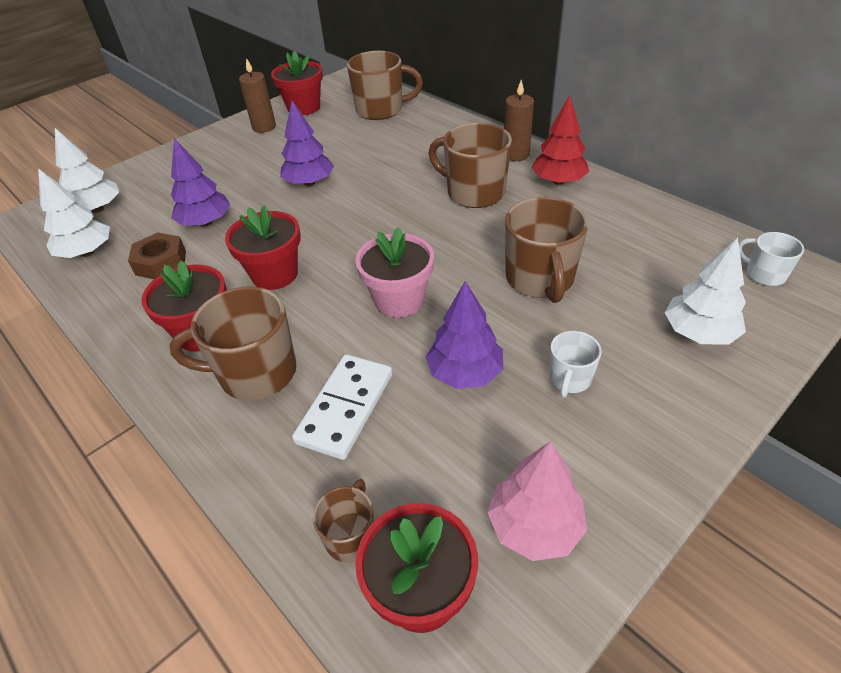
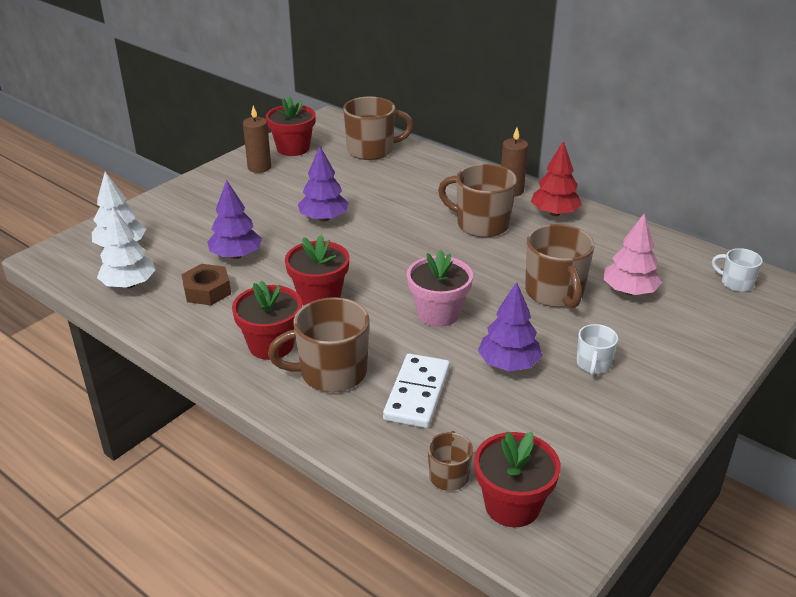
camera: 10 degrees left, 10 degrees down
pink tree [487,441,587,561] -> pink tree moved to [603,214,662,295]
white tree [665,238,746,345] -> none

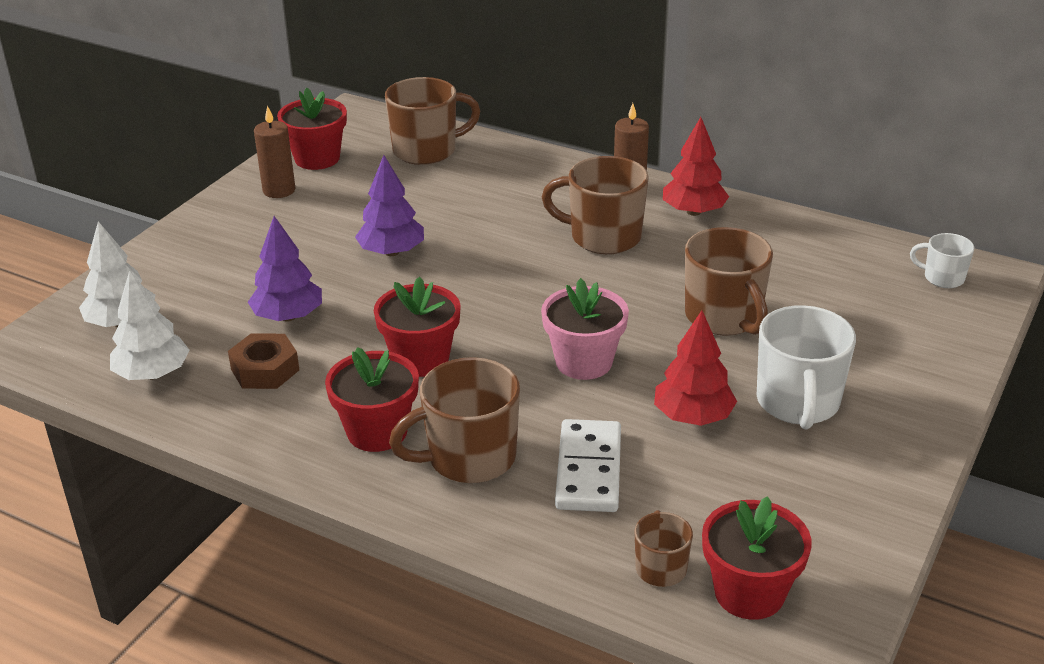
camera: 10 degrees left, 0 degrees up
purple tree [478,282,542,371] -> red tree [654,311,737,426]
white mug [577,324,618,375] -> white mug [757,305,856,429], size x1.87
pink tree [603,214,662,295] -> none

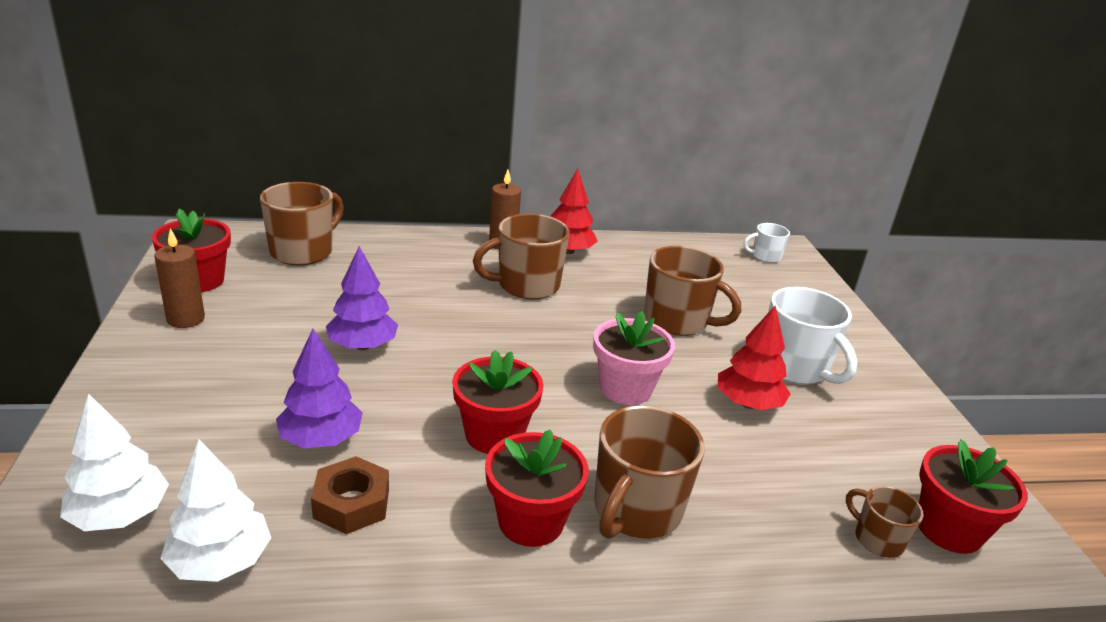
camera: 40 degrees left, 5 degrees down
white domino [555,419,621,512] -> none

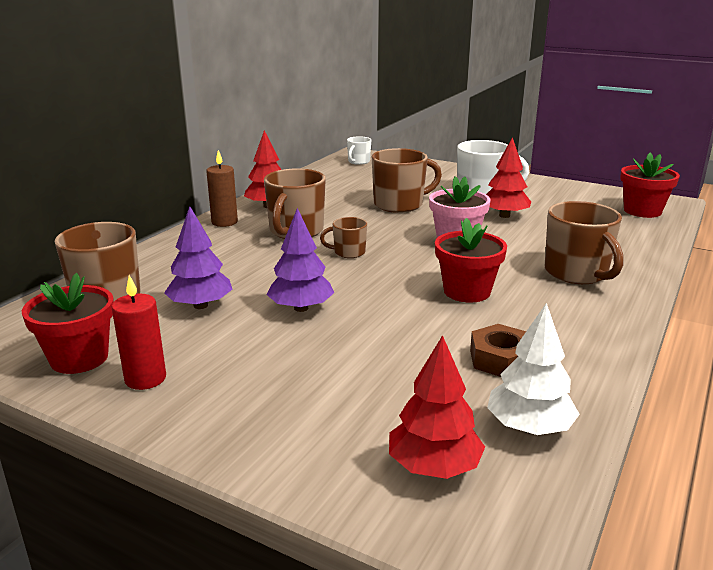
camera: 50 degrees left, 5 degrees down
white tree [60,394,169,531] -> red tree [389,335,485,479]
brown candle [154,228,205,328] -> red candle [111,275,166,390]
purple tree [276,329,363,448] -> purple tree moved to [164,206,233,309]
red flower pot [485,429,589,547] -> none
brown mug [846,486,924,558] -> brown mug moved to [320,217,367,258]

